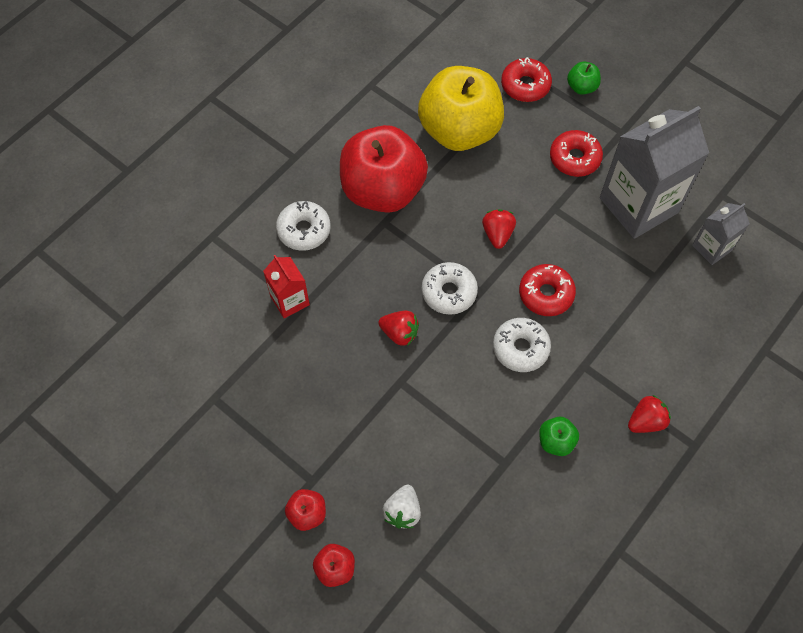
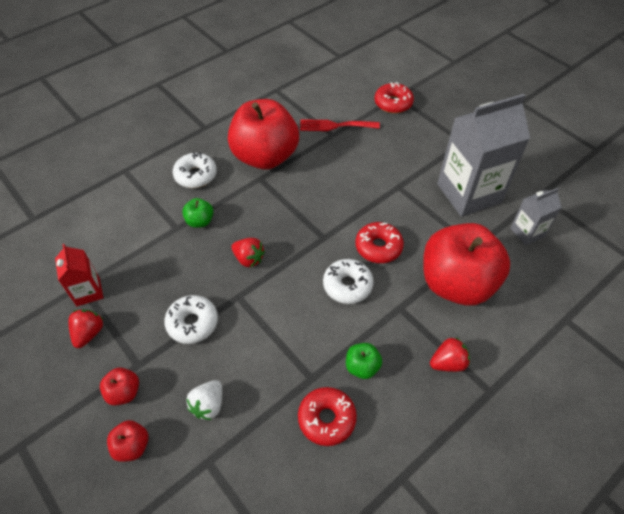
camera: 10 degrees right, 10 degrees down
red carton [263,255,310,318] -> red carton moved to [55,244,103,306]
yellow apple [418,66,504,151] -> red fork [300,119,380,131]
white donut [422,262,478,315] -> white donut moved to [164,295,218,344]
red strawberry [482,209,516,249] -> red strawberry moved to [68,310,104,348]
red donut [550,130,603,177] -> red donut moved to [298,387,357,446]
green apple [567,61,601,95] -> green apple moved to [182,198,214,228]
none -> red apple [423,223,510,306]

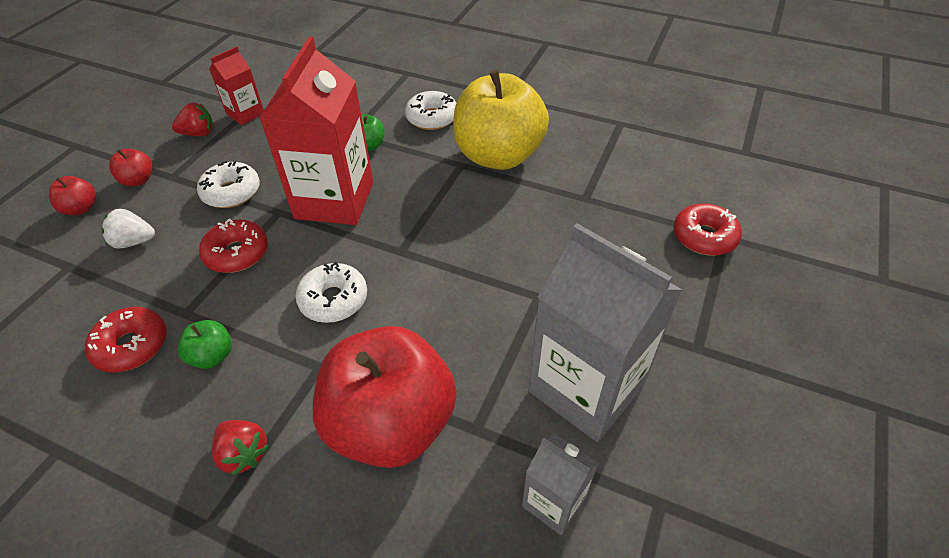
camera: 65 degrees right, 5 degrees down
red apple [228,99,299,170] -> yellow apple [453,70,549,170]
red strawberry [231,238,265,268] -> red carton [260,37,373,225]
red fork [300,119,380,131] -> none
red donut [355,222,404,263] -> red donut moved to [199,219,268,273]

